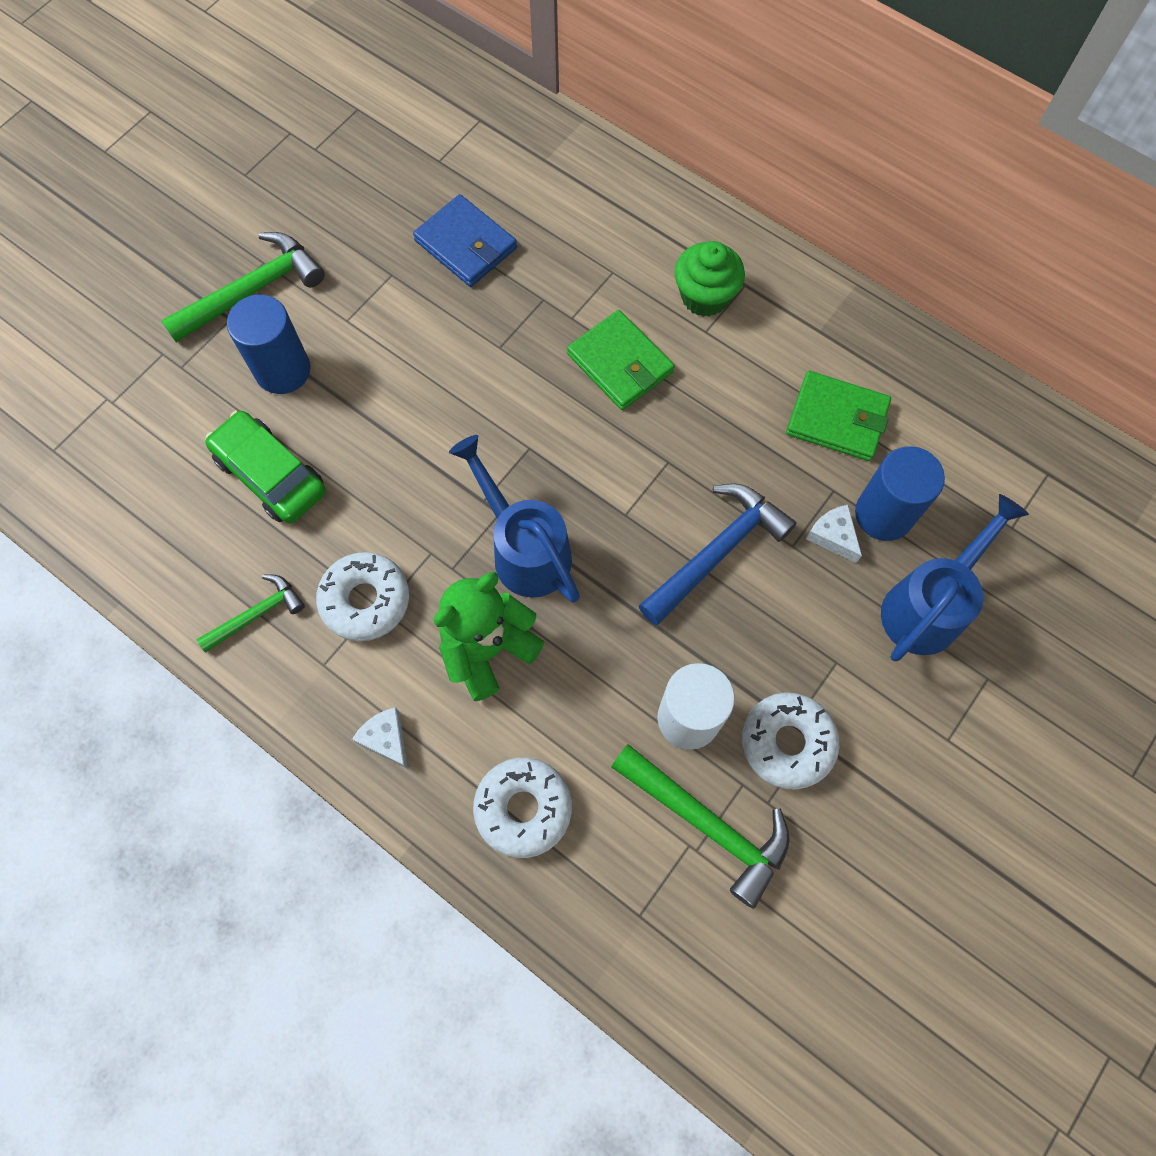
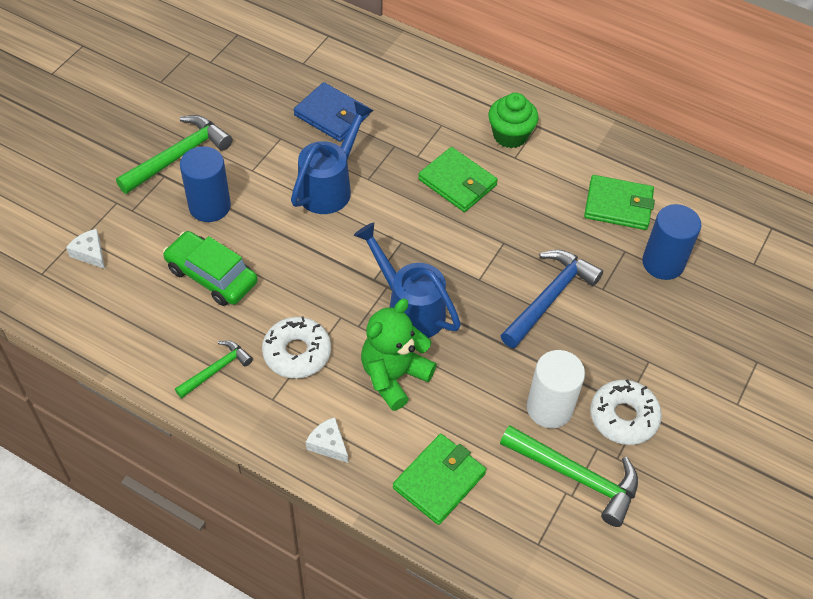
camera: 10 degrees left, 15 degrees down
white donut [473,757,572,858] -> green wallet [393,434,486,525]
white cheese [806,505,862,563] -> white cheese moved to [66,229,105,269]
blue watering can [881,494,1029,661] -> blue watering can moved to [291,101,374,214]

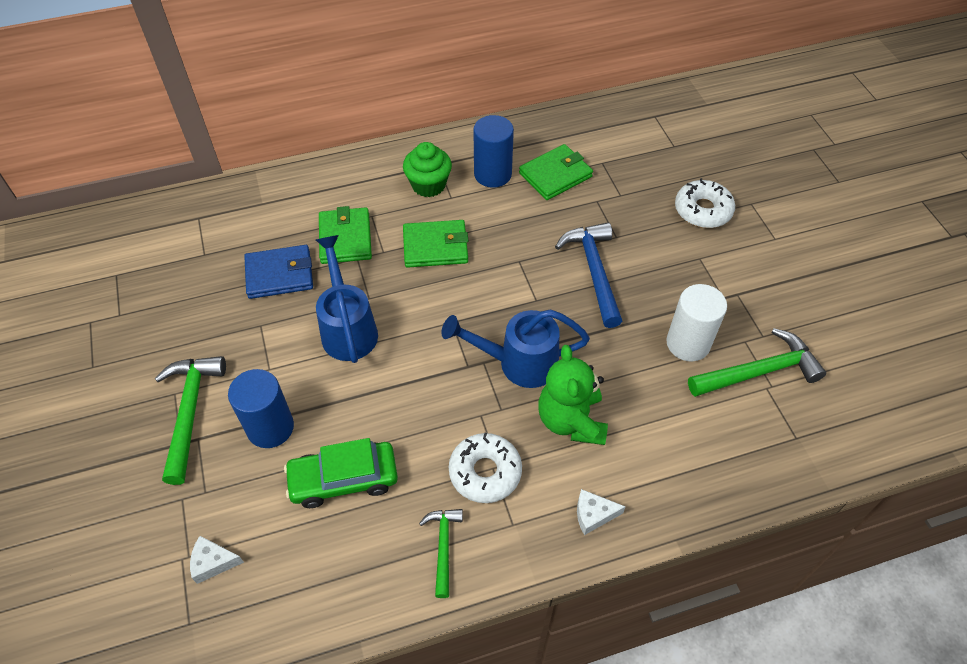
camera: 45 degrees left, 0 degrees up
green wallet [393,434,486,525] -> green wallet moved to [319,206,372,264]
white donut [590,379,662,445] -> white donut moved to [675,178,735,228]
blue cylinder [642,204,701,280] -> blue cylinder moved to [473,115,514,188]

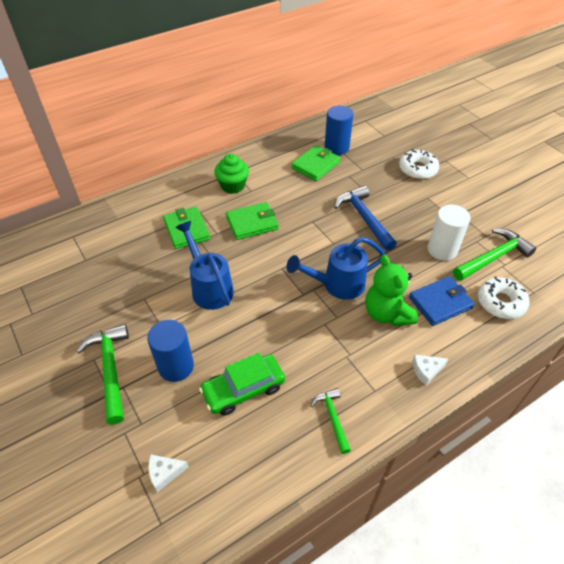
camera: 15 degrees left, 5 degrees down
blue wallet [244,245,313,299] -> blue wallet moved to [409,276,475,326]
white donut [449,433,522,503] -> white donut moved to [478,277,529,319]
blue cylinder [473,115,514,188] -> blue cylinder moved to [324,106,353,155]

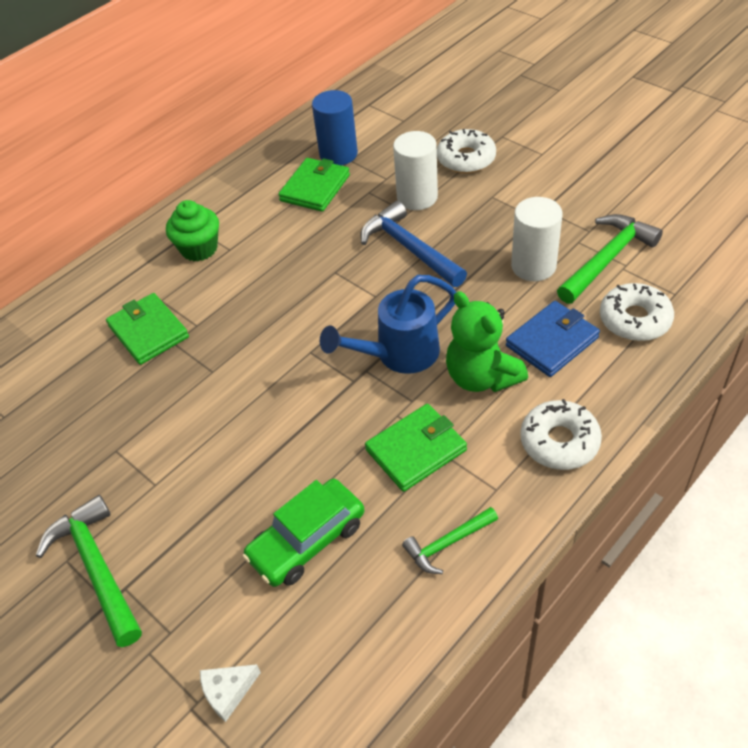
camera: 10 degrees left, 0 degrees up
blue cylinder [147,320,194,382] -> none
blue watering can [175,221,234,310] -> none
green wallet [226,202,278,240] -> green wallet moved to [365,404,467,492]
green hammer [310,388,351,454] -> green hammer turned 90 degrees counterclockwise [402,507,498,574]
white cheese [412,355,448,386] -> white donut [520,399,602,470]
none -> white cylinder [393,131,438,210]

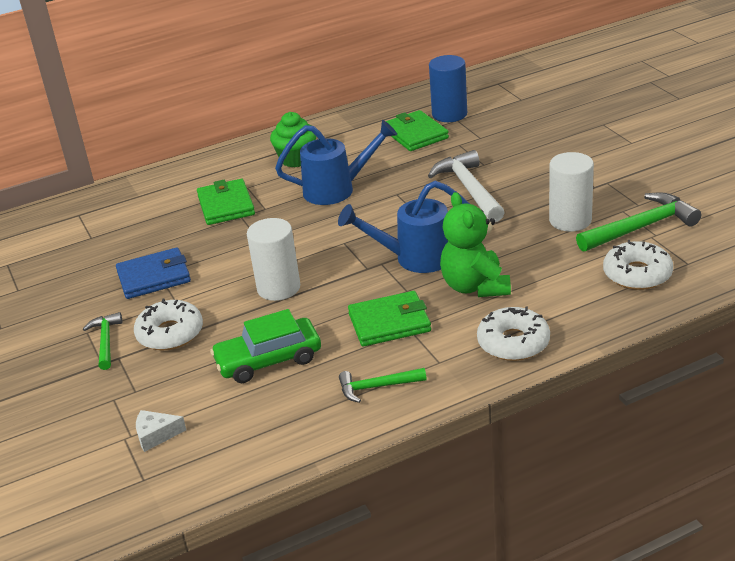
camera: 20 degrees right, 15 degrees down
green hammer [36,495,142,647] -> green hammer [83,312,123,370], size x0.59
green wallet [278,158,350,212] -> green wallet turned 75 degrees counterclockwise [386,110,449,151]
blue hammer [360,201,467,287] -> white hammer [428,150,505,222]
white cylinder [393,131,438,210] -> white cylinder moved to [247,218,300,301]
white donut [437,129,496,173] -> white donut moved to [134,299,203,350]
blue wallet [506,301,600,377] -> blue wallet moved to [116,247,191,299]
none -> blue watering can [275,120,397,205]

